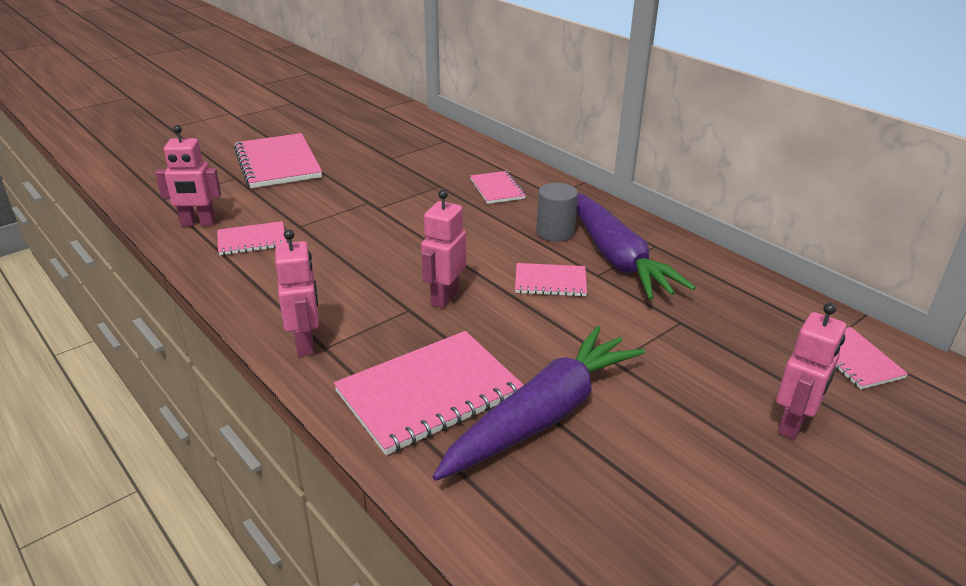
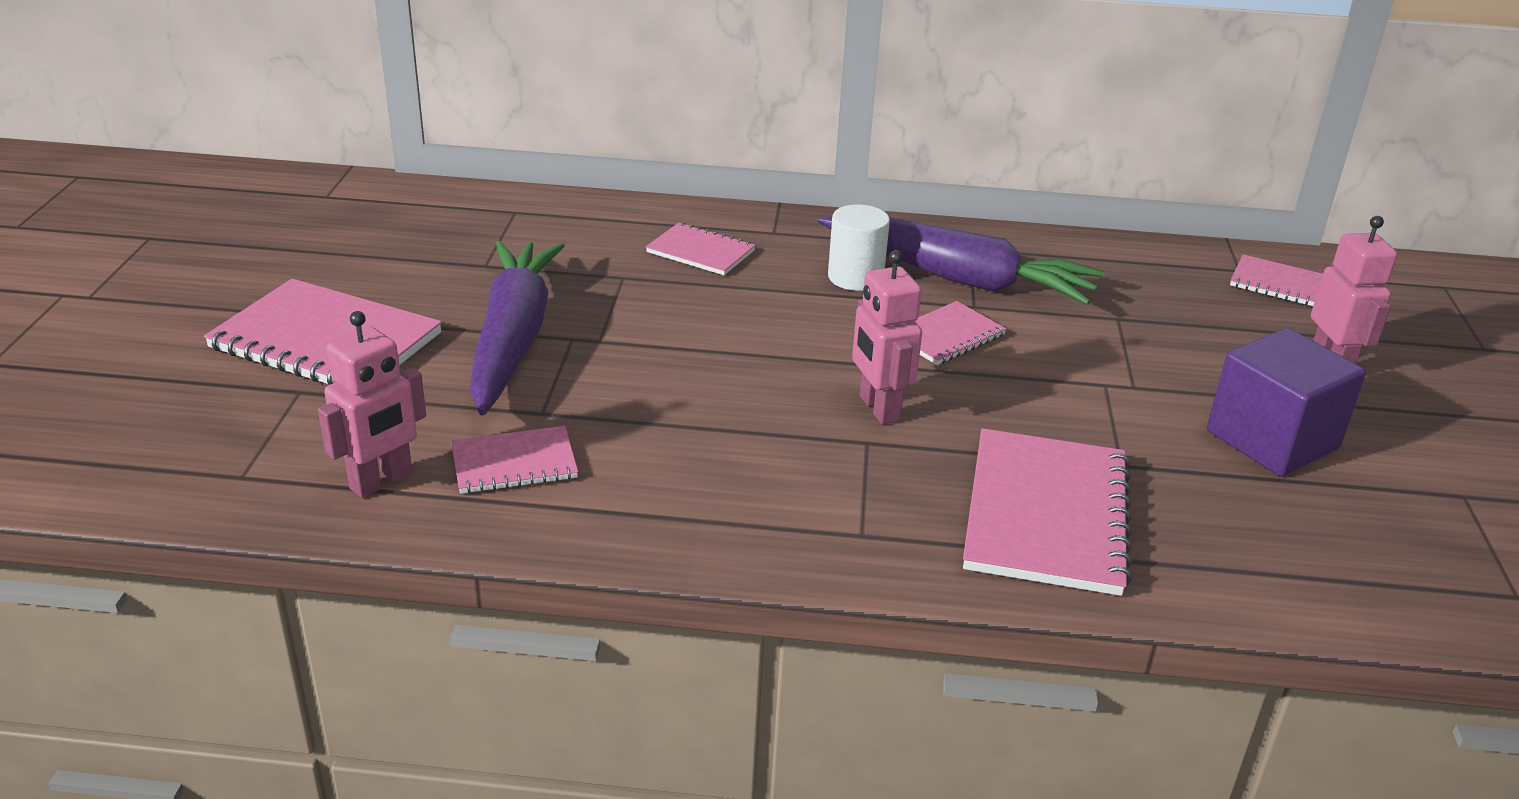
camera: 45 degrees left, 0 degrees up
pink notebook [217,221,287,255] -> pink notebook turned 45 degrees clockwise [451,426,578,494]
pink robot [275,229,319,356] -> none
purple carrot [433,326,645,481] -> purple carrot moved to [470,241,565,415]
grey cylinder [536,183,578,242] -> white cylinder [828,205,890,291]
none -> purple cube [1207,328,1366,477]

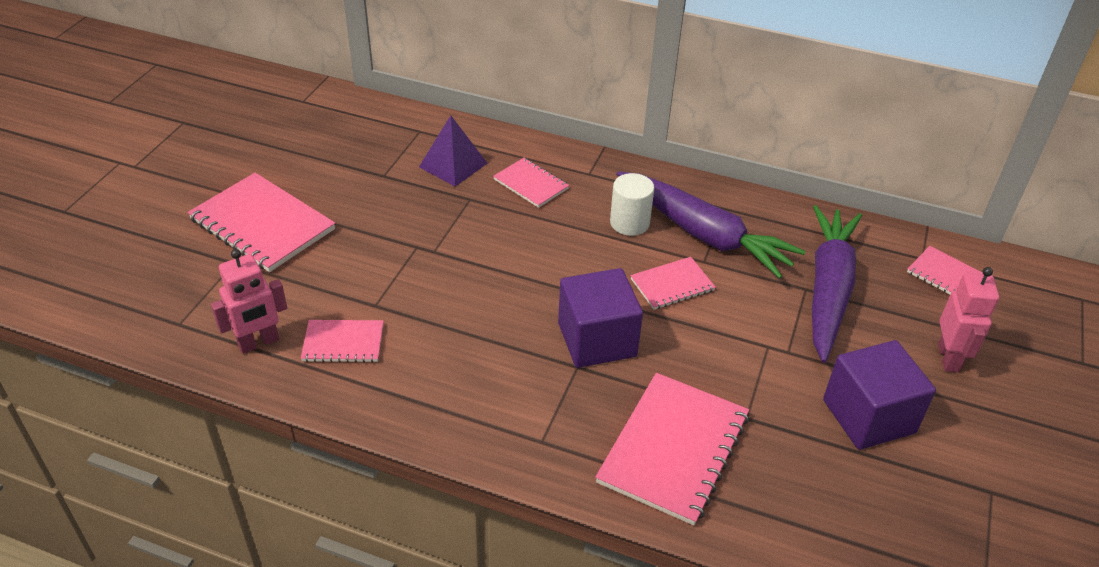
camera: 15 degrees right, 10 degrees up
purple carrot [470,241,565,415] -> purple carrot moved to [812,205,862,363]
pink robot [852,250,922,425] -> purple cube [558,268,643,368]
none -> purple pyramid [419,116,487,187]

